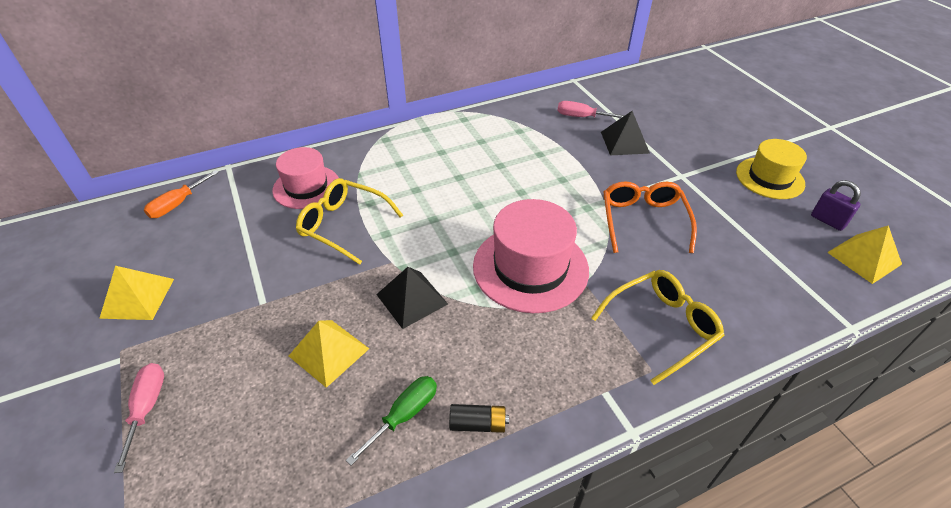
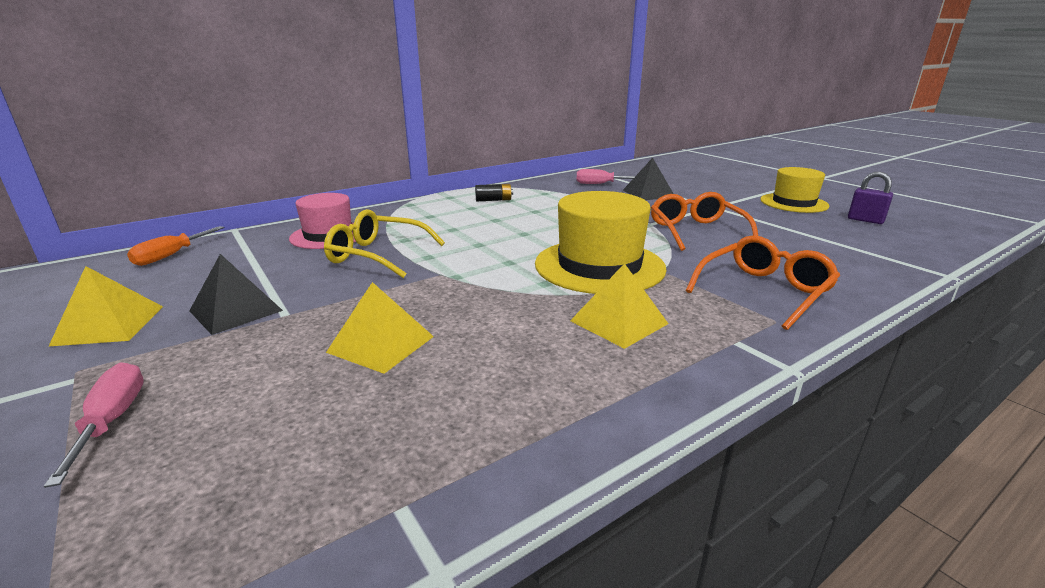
camera: 10 degrees left, 20 degrees down
green screwdriver [346,376,437,466] -> none
black pyramid [376,267,448,329] -> black pyramid moved to [189,254,283,335]
black battery [449,404,509,433] -> black battery moved to [475,184,513,201]
pink hat [473,199,589,313] -> yellow hat [535,191,667,294]
yellow glasses [591,270,725,385] -> orange glasses [685,235,840,330]
yellow pyramid [827,225,902,284] -> yellow pyramid moved to [570,263,669,349]

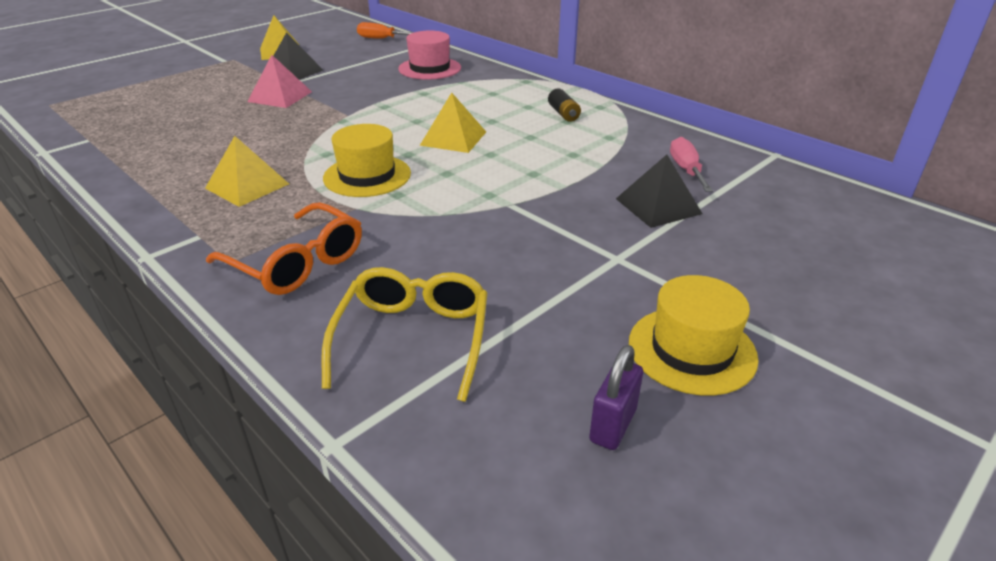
camera: 80 degrees right, 10 degrees up
pink screwdriver [44,362,144,488] -> none
yellow glasses [324,209,445,278] -> yellow glasses moved to [321,267,487,402]
yellow pyramid [326,282,434,374] -> yellow pyramid moved to [420,93,486,153]
yellow hat [535,191,667,294] -> yellow hat [323,124,411,197], size x0.66
orange glasses [651,192,758,251] -> none
none -> pink pyramid [247,55,312,108]

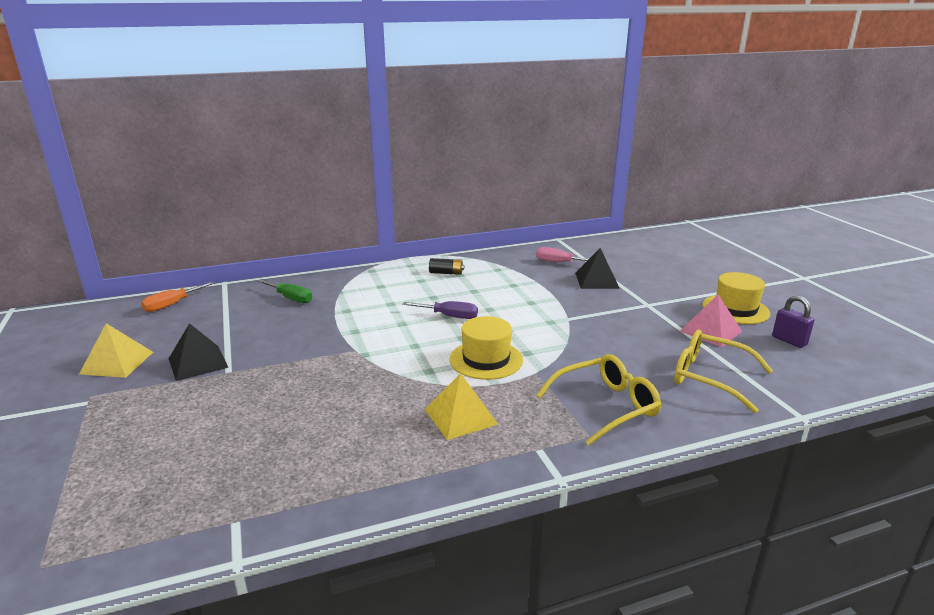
camera: 65 degrees left, 10 degrees down
orange glasses [206,202,362,295] -> yellow glasses [536,354,661,446]
pink pyramid [247,55,312,108] -> pink pyramid moved to [680,295,742,347]
pink hat [398,31,461,80] -> green screwdriver [257,279,312,303]
yellow pyramid [420,93,486,153] -> purple screwdriver [402,301,478,319]

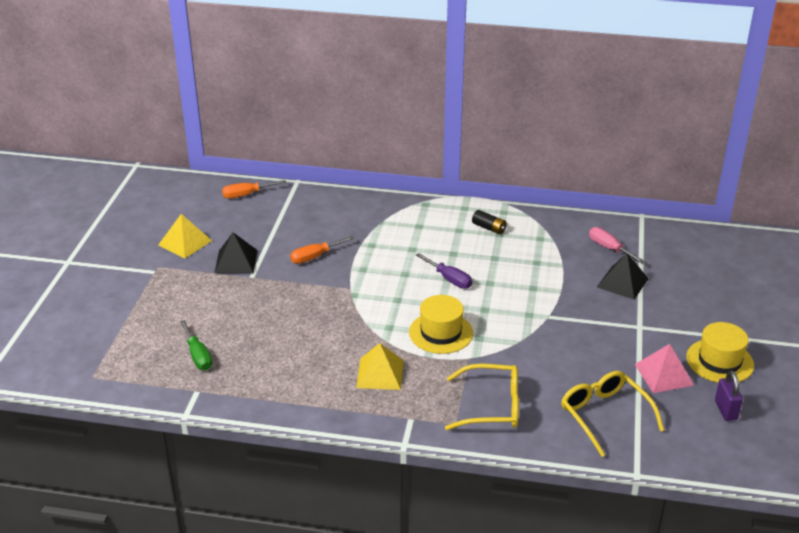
camera: 30 degrees right, 10 degrees up
green screwdriver [257,279,312,303] -> green screwdriver moved to [180,320,212,370]
none -> orange screwdriver [290,236,354,264]

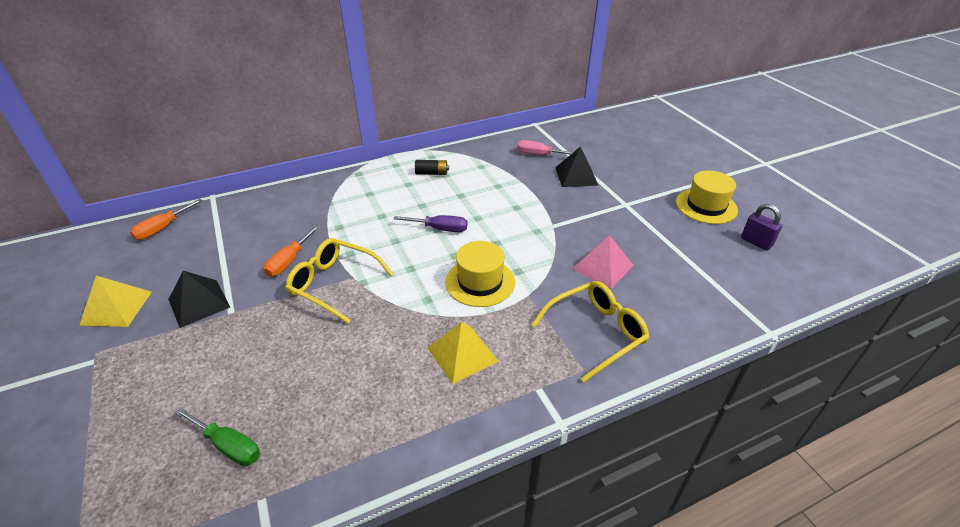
camera: 35 degrees left, 5 degrees up
yellow glasses [561,371,664,457] -> yellow glasses moved to [286,238,394,323]
pink pyramid [634,344,694,393] -> pink pyramid moved to [573,235,634,289]

